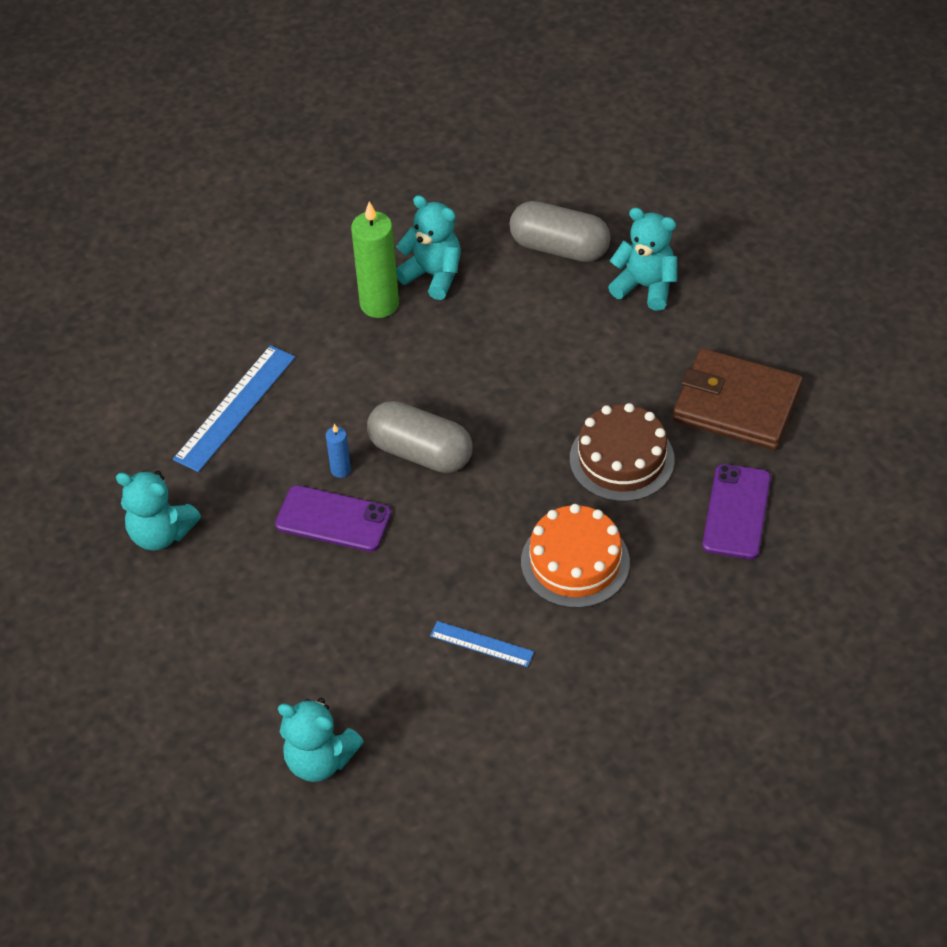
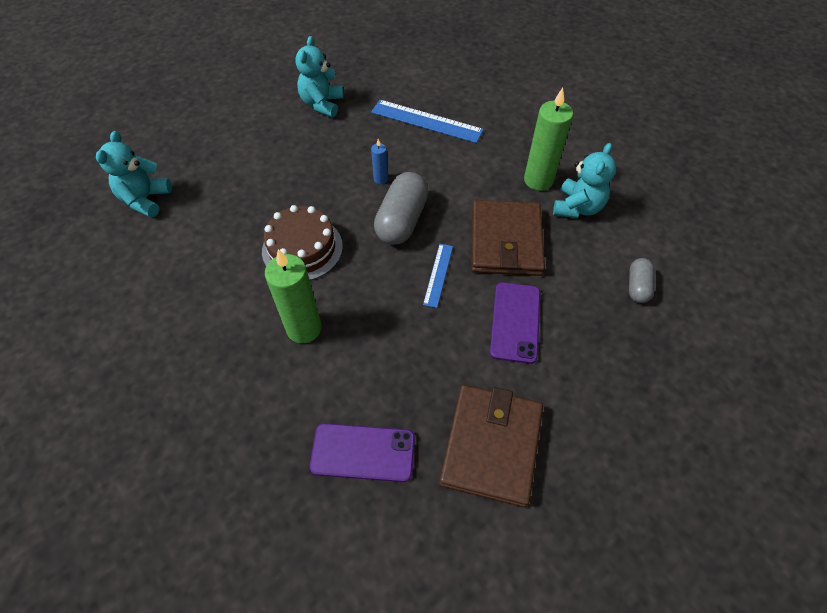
camera: 80 degrees right, 5 degrees up
purple phone [275,485,391,552] -> purple phone moved to [490,282,540,364]
blue ruler [430,621,534,667] -> blue ruler moved to [423,244,453,308]
grey capsule [509,201,611,262] -> grey capsule [629,258,654,303], size x0.55
orange cake [521,504,630,608] -> green candle [265,249,322,343]
brown cake [570,403,675,502] -> brown cake moved to [262,205,343,280]
turquoise teddy bear [608,207,677,311] -> none
none -> brown wallet [471,200,545,276]

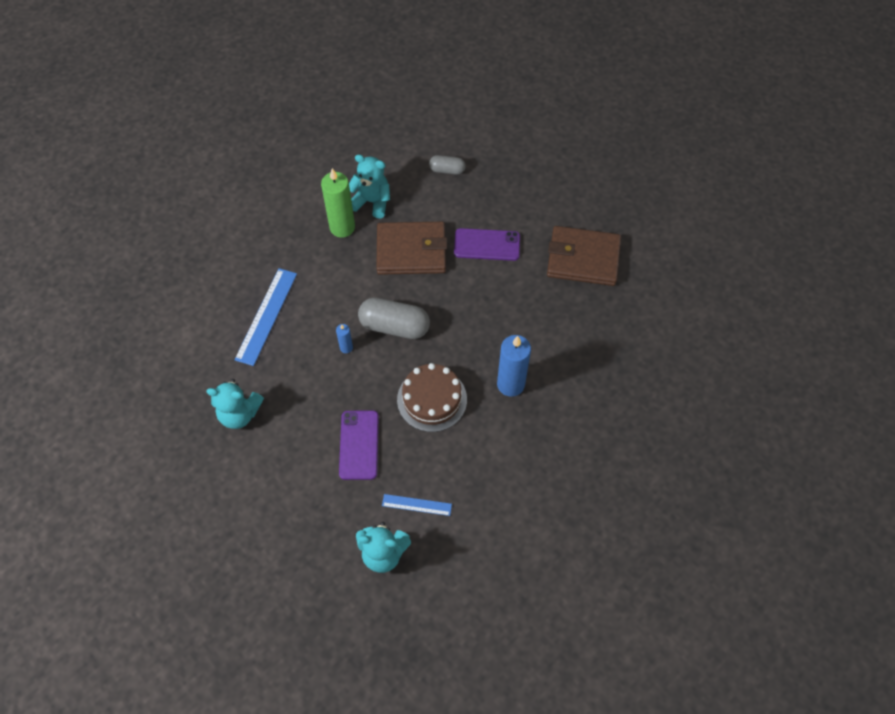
camera: 95 degrees left, 5 degrees up
green candle [265,249,322,343] -> blue candle [497,335,531,397]
purple phone [310,423,415,482] -> purple phone moved to [339,410,379,480]
blue ruler [423,244,453,308] -> blue ruler moved to [382,494,452,516]

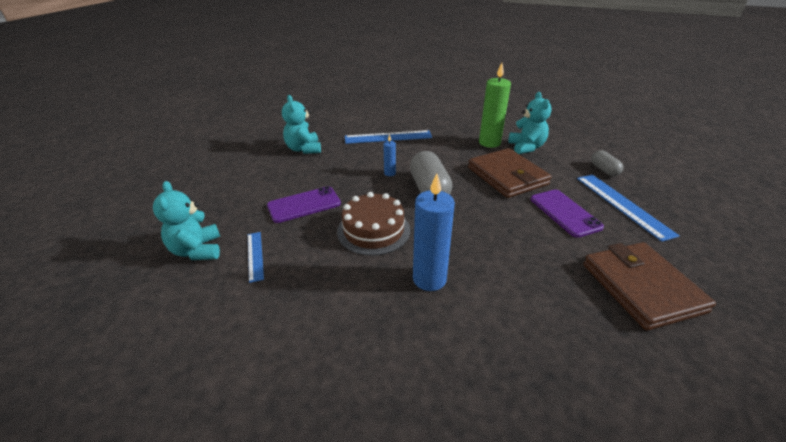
camera: 65 degrees right, 25 degrees down
none -> blue ruler [577,175,680,242]

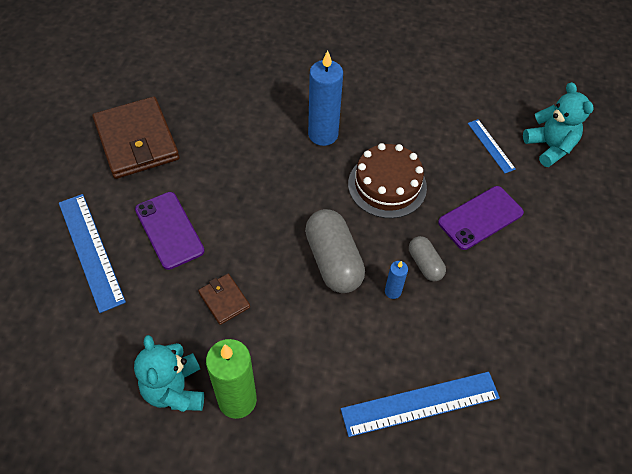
camera: 170 degrees right, 20 degrees up
turquoise teddy bear [282,95,321,154] -> none
brown wallet [468,148,552,198] -> brown wallet [198,274,250,325], size x0.47
grey capsule [591,150,624,176] -> grey capsule moved to [409,236,446,282]

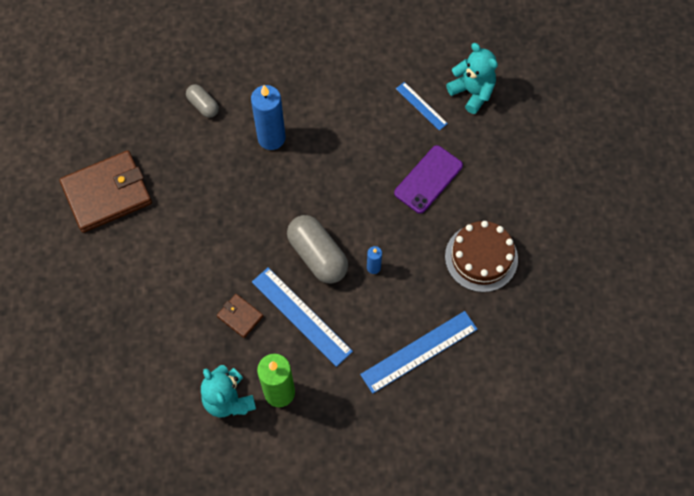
camera: 15 degrees left, 10 degrees up
blue ruler [59,194,126,313] -> blue ruler moved to [252,267,353,367]
brown wallet [93,97,180,179] -> brown wallet turned 75 degrees counterclockwise [59,151,152,233]
purple phone [135,192,205,270] -> none
brown cake [348,143,427,218] -> brown cake moved to [445,221,518,292]
grey capsule [409,236,446,282] -> grey capsule moved to [186,84,219,118]

